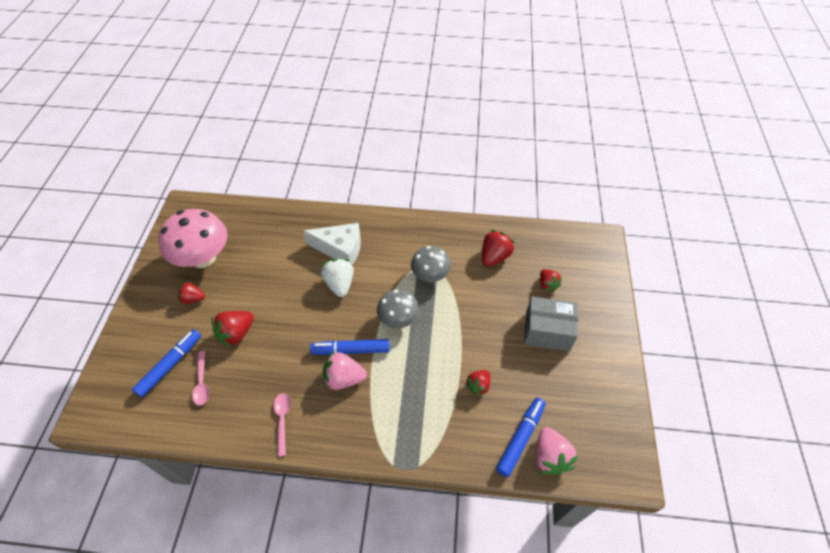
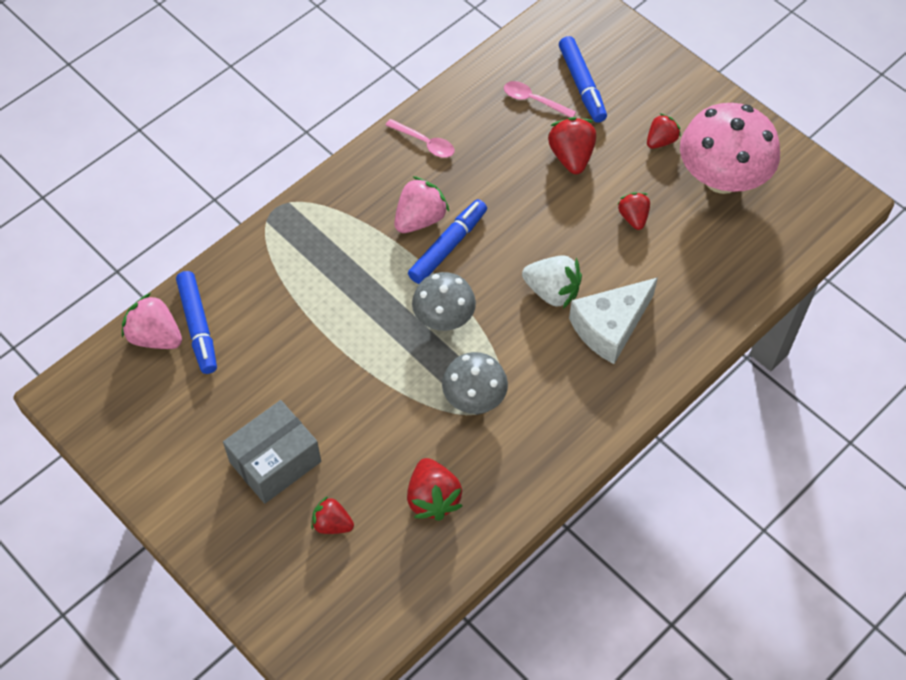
camera: 130 degrees right, 5 degrees up
red strawberry [465,370,490,397] -> red strawberry moved to [617,192,650,230]

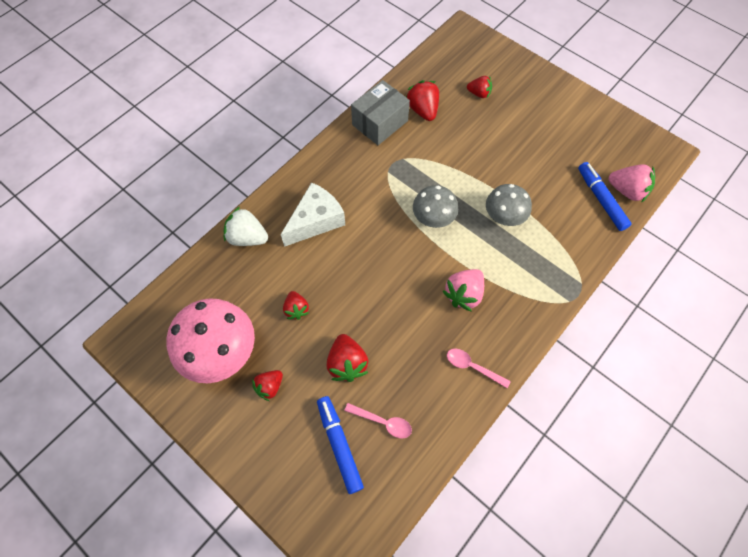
camera: 175 degrees right, 5 degrees up
grey box [223,400,321,504] -> grey box moved to [351,80,410,145]
blue marker [408,199,487,284] -> none
grey mushroom [442,352,508,414] -> grey mushroom moved to [486,184,532,226]
white strawberry [522,255,582,309] -> white strawberry moved to [224,206,268,246]

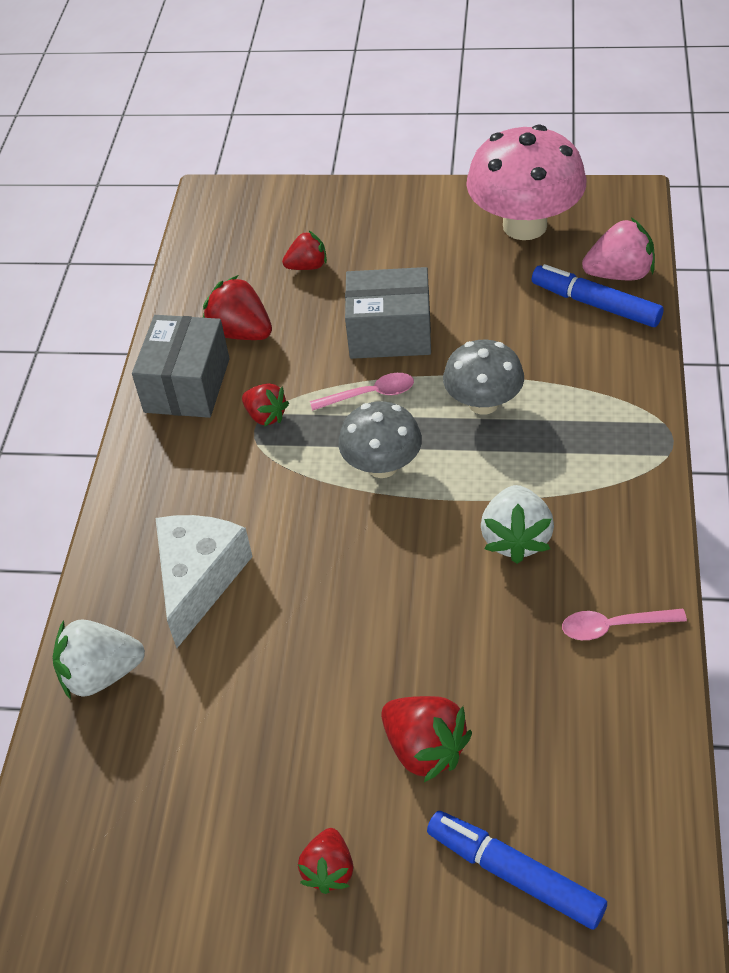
camera: 30 degrees left, 15 degrees down
pink mushroom [167,298,255,383] -> pink mushroom moved to [466,124,586,240]
red strawberry [283,291,309,320] -> red strawberry moved to [242,383,289,427]
pink spoon [344,403,412,438] -> pink spoon moved to [310,373,414,411]
pink strawberry [442,269,484,312] -> white strawberry [481,485,554,564]
none -> grey box [345,267,431,359]

